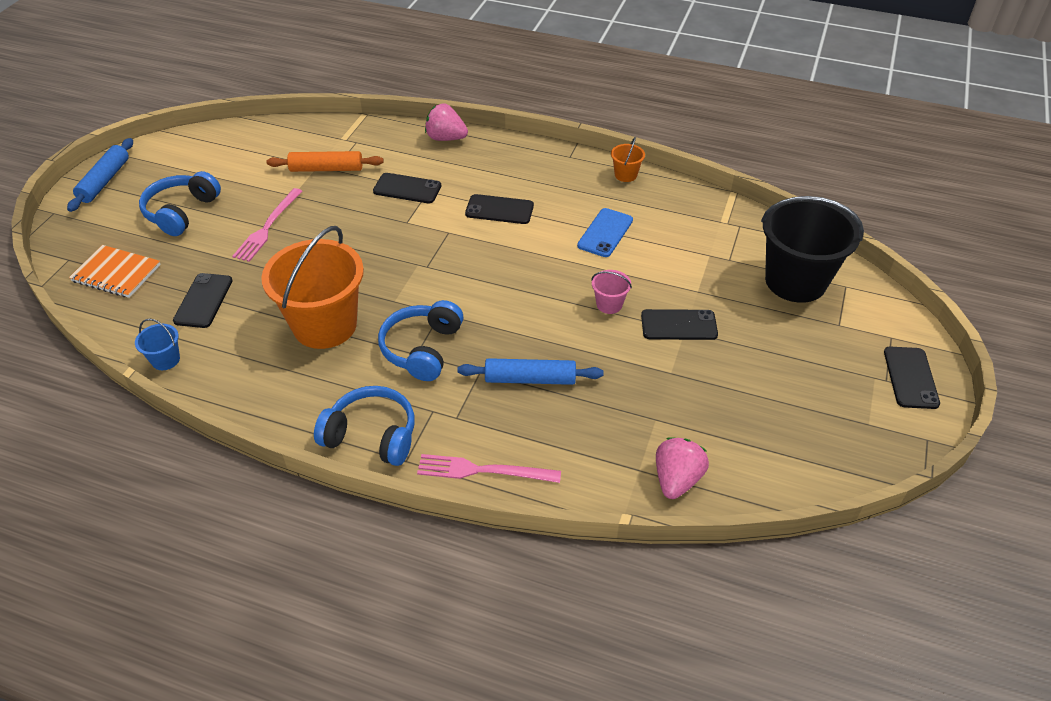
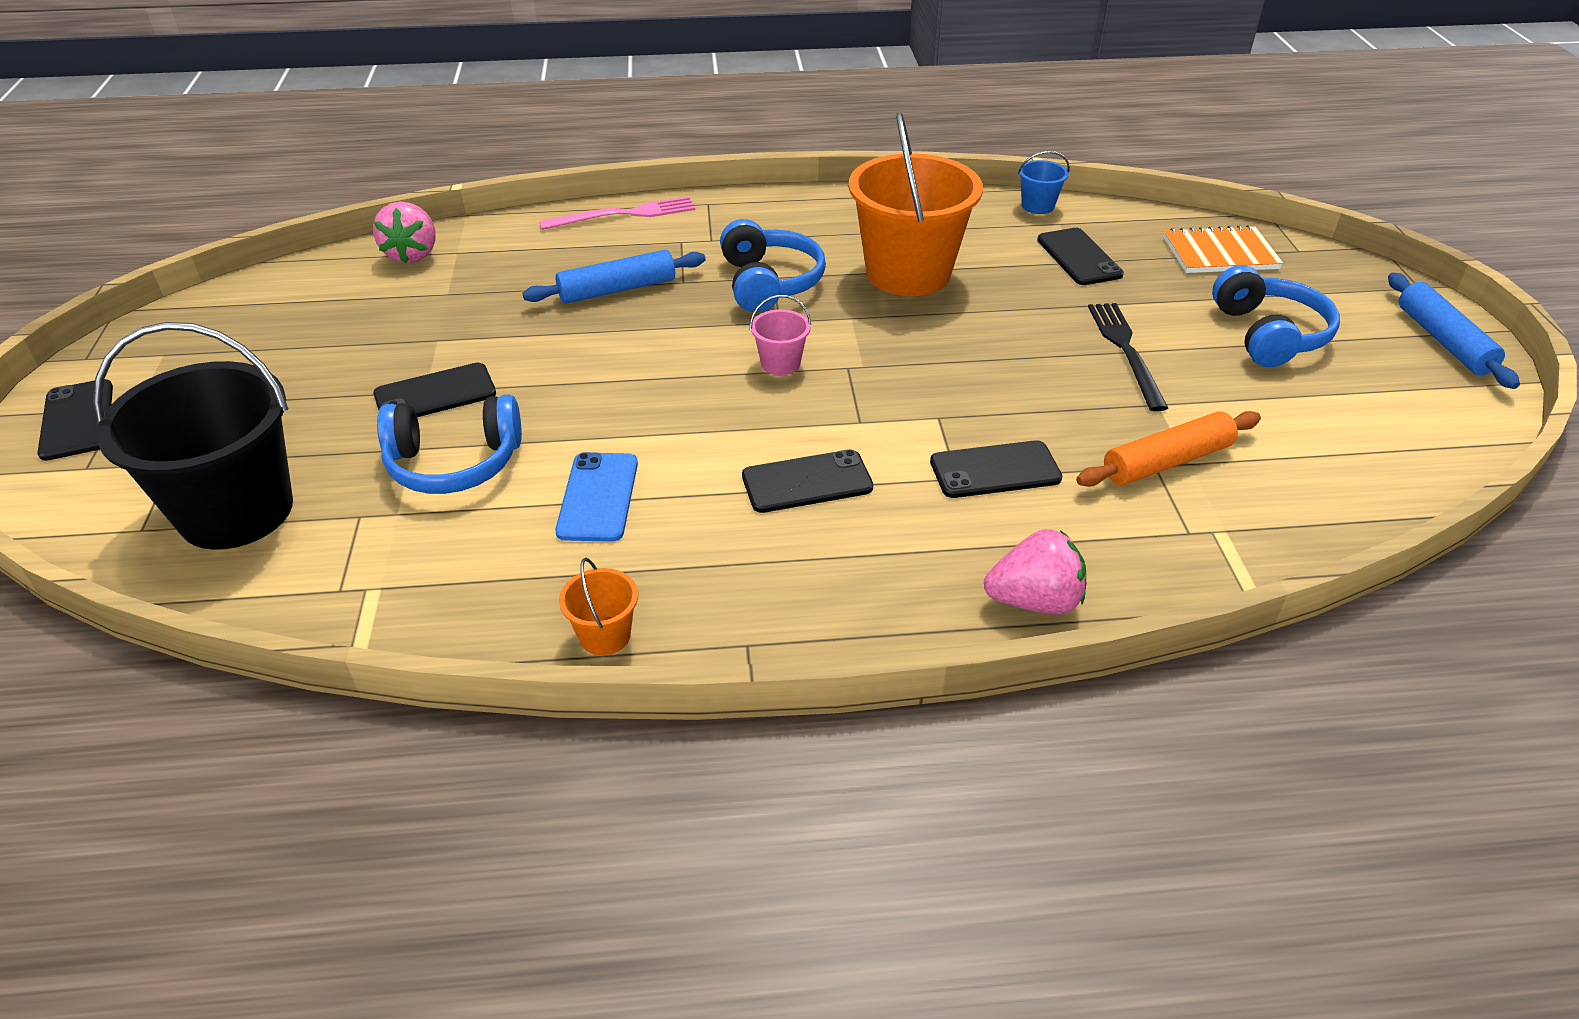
camera: 155 degrees right, 5 degrees down
pink fork [232,188,302,262] -> black fork [1088,303,1168,411]
blue headphones [314,386,414,466] -> blue headphones moved to [377,395,522,494]
pink bucket [591,270,632,314] -> pink bucket moved to [750,295,811,375]

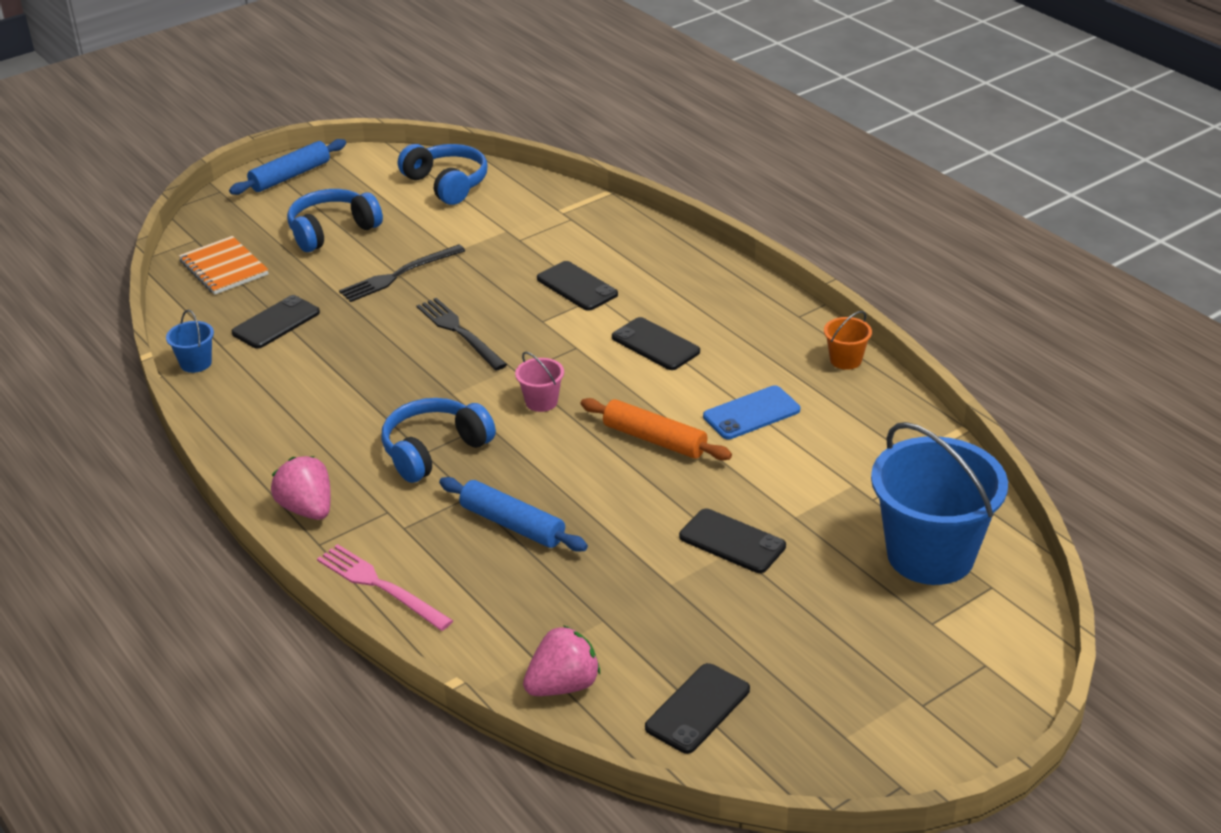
camera: 120 degrees left, 5 degrees down
black phone [37,379,113,461] -> black phone moved to [645,663,750,754]
black bucket [93,322,293,550] -> blue bucket [871,422,1008,585]
blue headphones [377,395,522,494] -> blue headphones moved to [398,144,488,205]
orange bucket [848,112,983,296] -> none
pink strawberry [984,529,1086,615] -> pink strawberry moved to [271,456,331,520]
orange rolling pin [1076,411,1261,487] -> orange rolling pin moved to [580,398,732,460]
none -> black fork [416,298,507,371]

